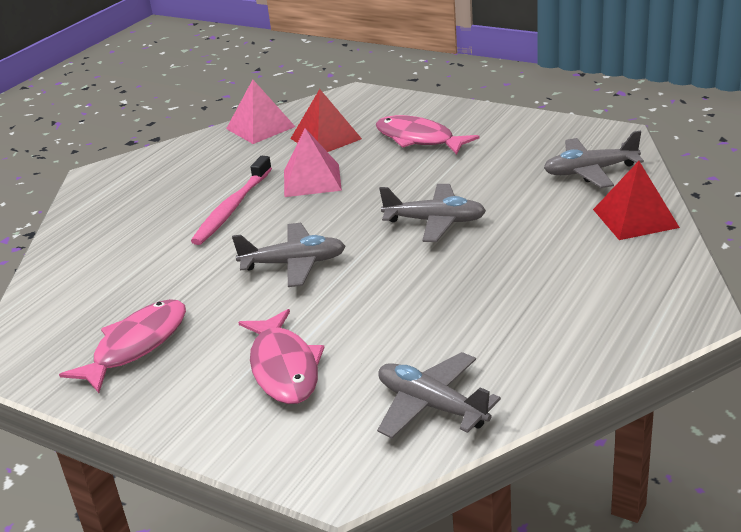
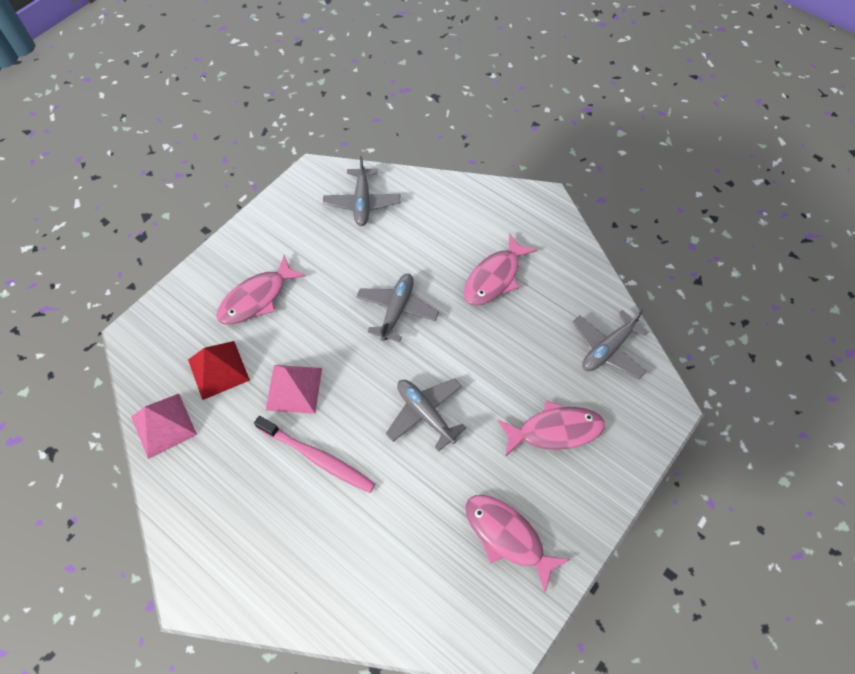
camera: 85 degrees left, 30 degrees up
grey plane [232,223,346,287] -> grey plane turned 45 degrees counterclockwise [386,378,466,451]
red pyramid [593,161,680,240] -> none
none -> pink fish [464,233,537,306]

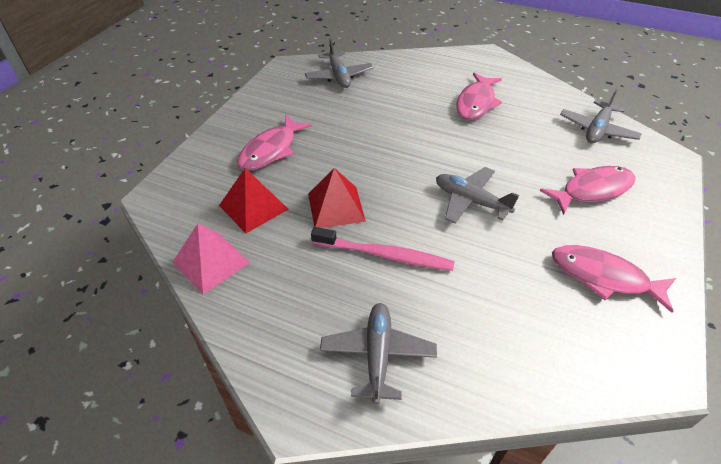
camera: 15 degrees left, 15 degrees down
pink pyramid [266,365,322,414] -> red pyramid [308,168,366,228]
grey plane [356,274,439,342] -> grey plane moved to [320,303,437,405]

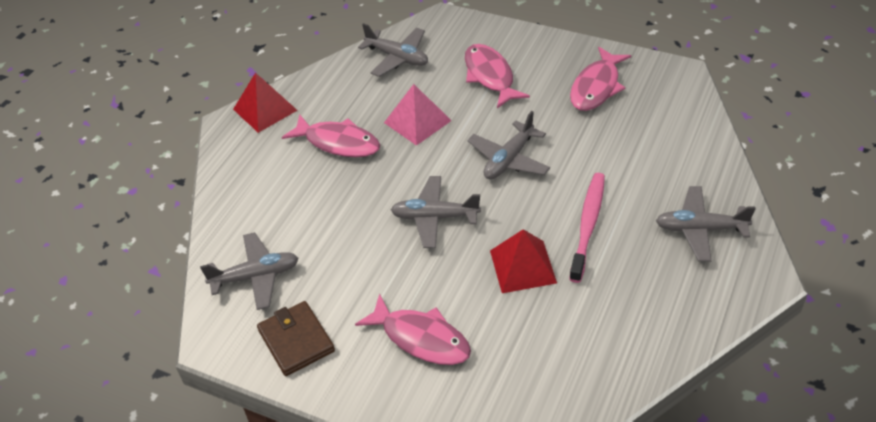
camera: 85 degrees left, 0 degrees up
pink pyramid [173,224,250,294] -> pink pyramid moved to [384,84,452,146]
red pyramid [219,168,289,233] -> red pyramid moved to [233,72,298,133]
none -> brown wallet [257,301,335,376]
none -> grey plane [391,176,481,248]

